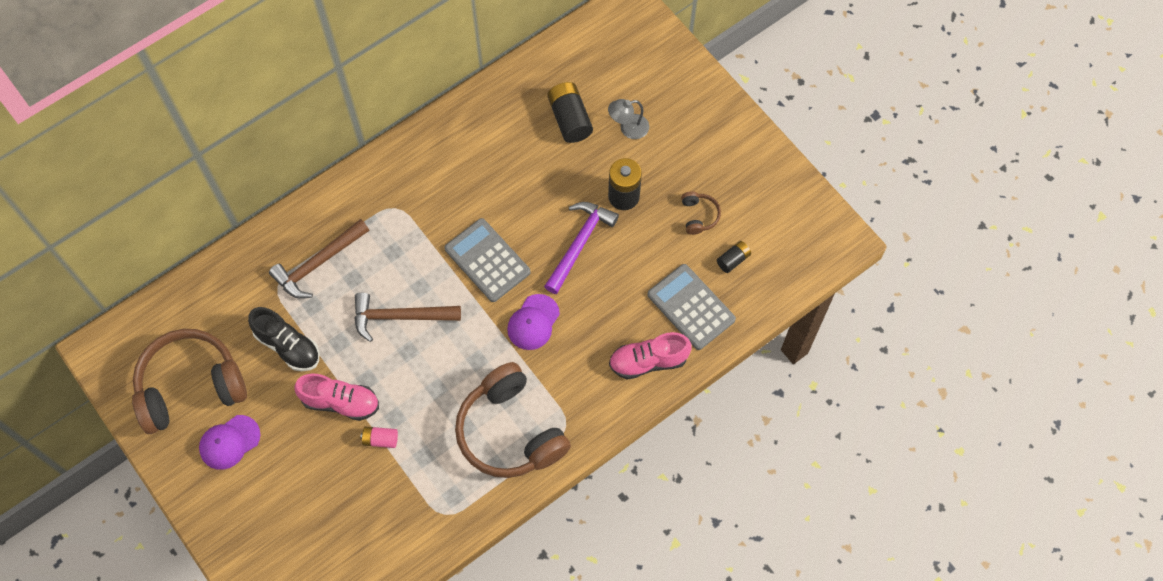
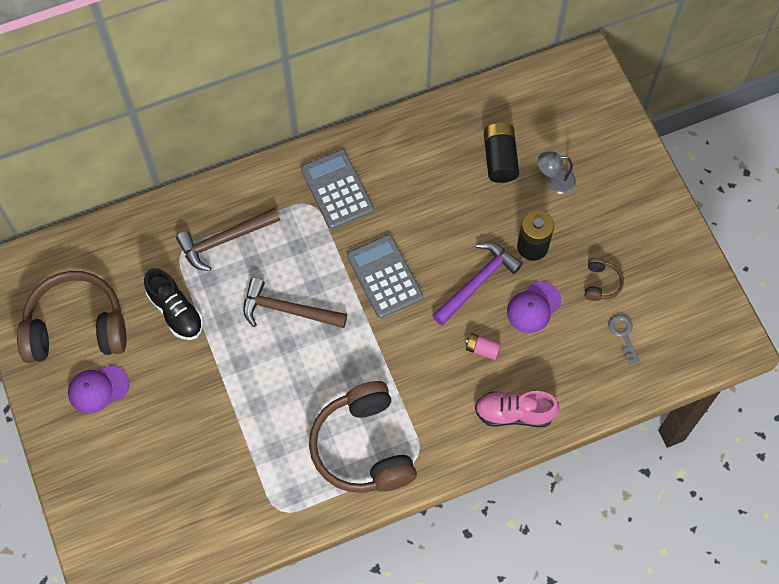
camera: 15 degrees right, 0 degrees up
pink shoe [295,373,379,421] -> none
pink battery [361,426,398,448] -> pink battery moved to [466,333,501,360]
purple cap [507,294,560,350] -> purple cap moved to [507,281,561,333]
grey calculator [647,264,736,350] -> grey calculator moved to [301,149,374,229]
black battery [717,241,751,273] -> grey key [608,314,640,365]

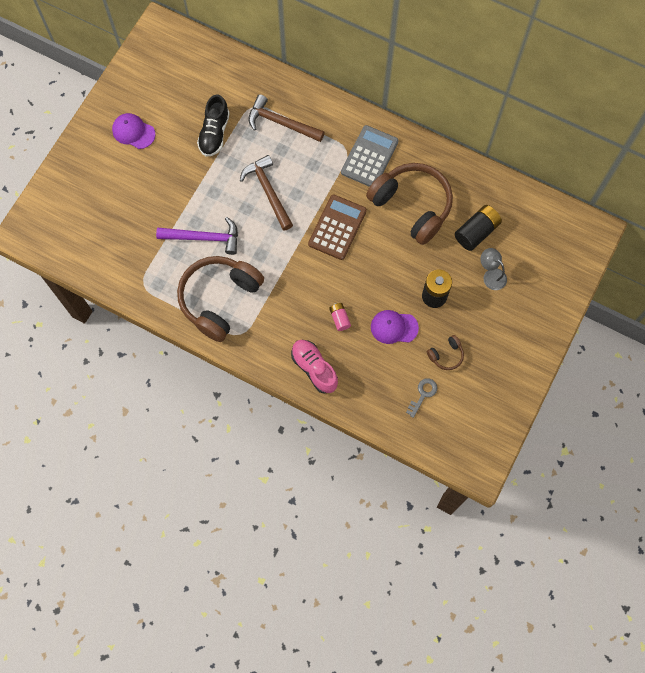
camera: 50 degrees right, 5 degrees up
brown headphones [17,271,126,363] -> brown headphones moved to [366,163,453,245]
grey calculator [347,234,423,318] -> brown calculator [308,195,367,260]
purple hammer [432,242,523,325] -> purple hammer moved to [156,217,238,255]

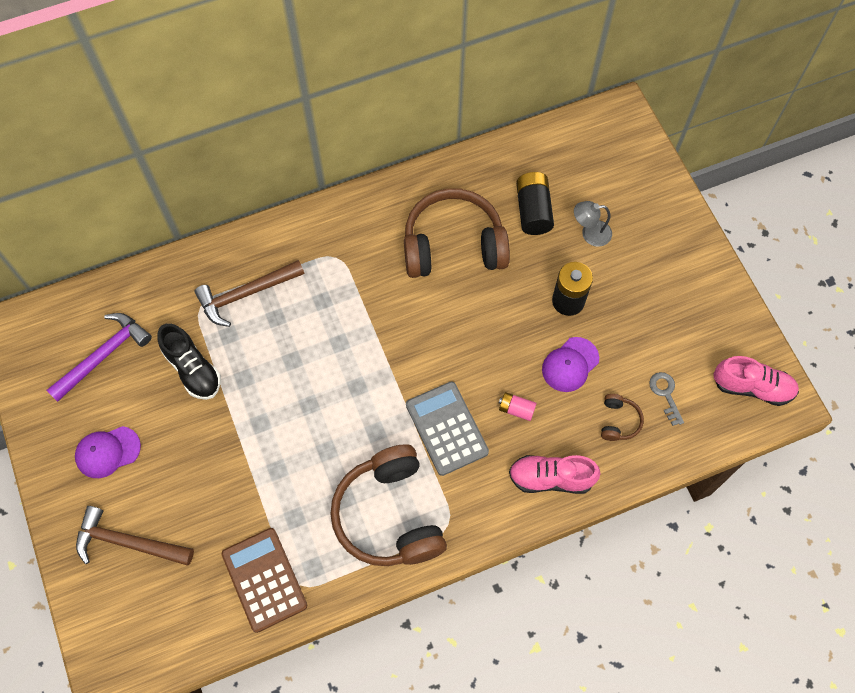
camera: 50 degrees left, 5 degrees down
purple hammer [156,217,238,255] -> purple hammer moved to [46,313,152,402]
brown hammer [240,155,293,231] -> brown hammer moved to [76,506,194,566]
brown calculator [308,195,367,260] -> brown calculator moved to [222,528,307,633]
grey calculator [341,125,399,187] -> grey calculator moved to [406,382,489,476]
brown headphones [427,335,464,370] -> brown headphones moved to [601,394,644,441]
none -> pink shoe [713,356,799,406]

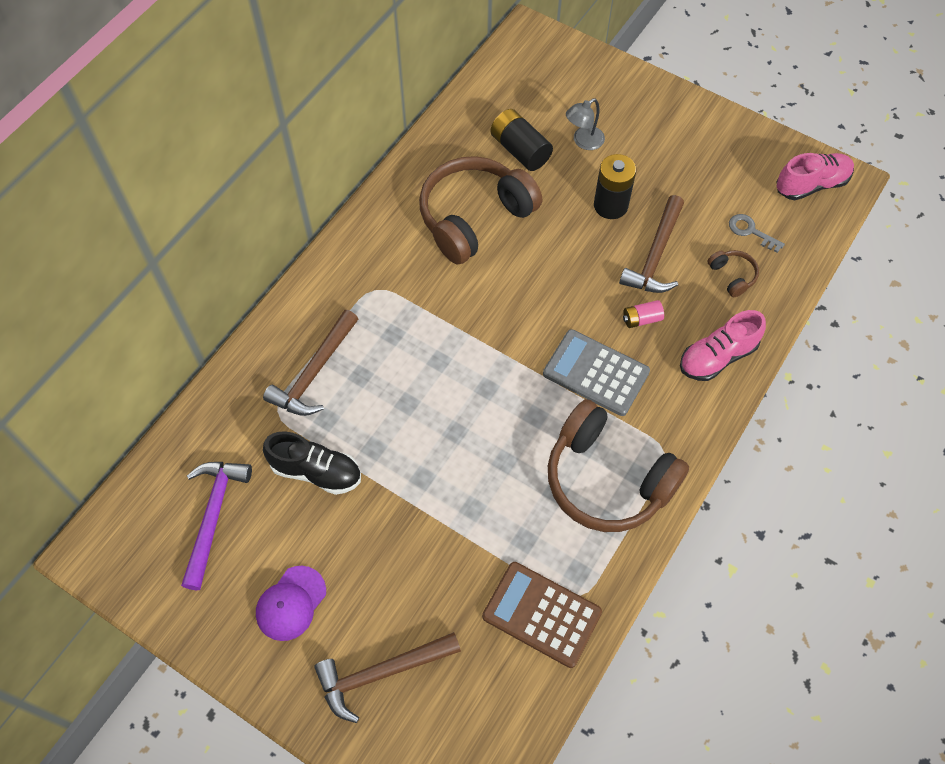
camera: 35 degrees left, 5 degrees down
purple cap [542,337,599,392] -> brown hammer [619,195,684,293]

